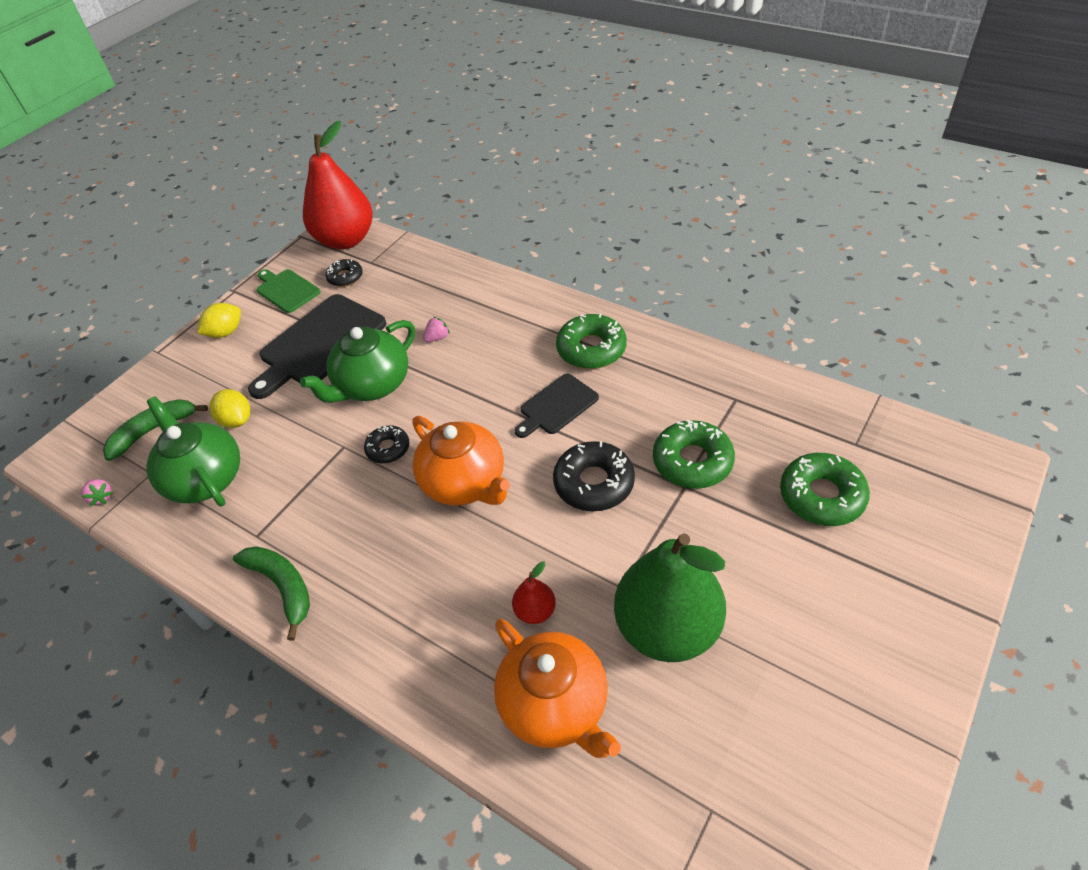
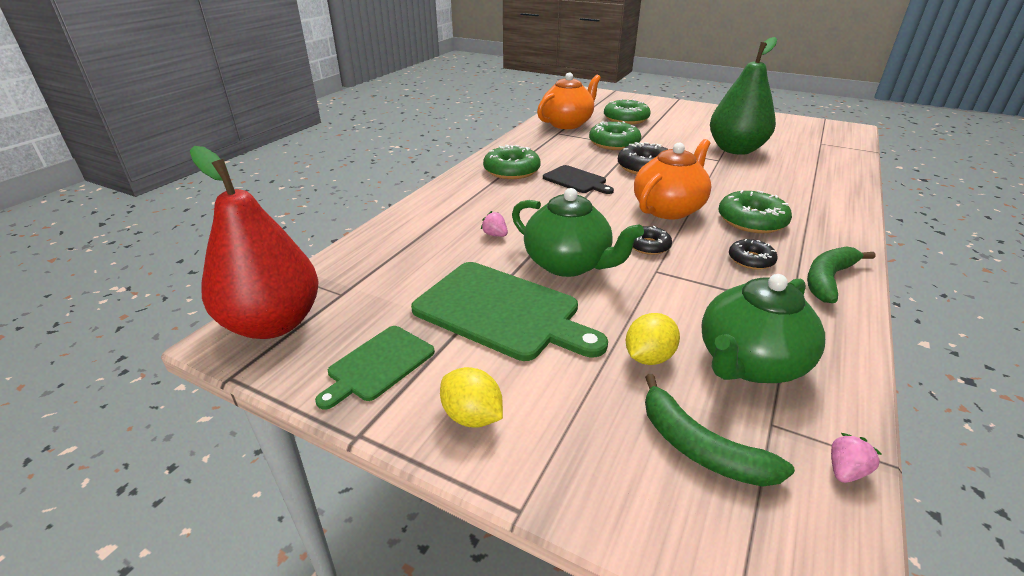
camera: 100 degrees left, 15 degrees down
black cutting board [248,294,387,399] -> green cutting board [411,262,608,361]
black donut [326,259,363,287] -> black donut moved to [729,239,778,270]
orange teapot [494,619,621,758] -> orange teapot moved to [537,72,601,129]
red pear [512,561,556,624] -> none
none -> green donut [719,190,792,233]

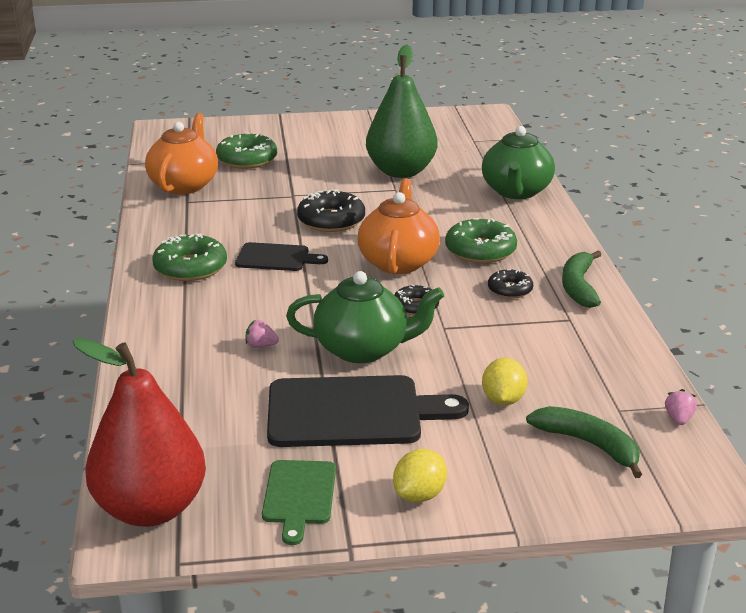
camera: 35 degrees left, 5 degrees down
green cutting board [411,262,608,361] -> black cutting board [267,375,469,447]
yellow lemon [440,367,503,427] -> yellow lemon turned 60 degrees counterclockwise [393,449,447,503]
green donut [589,121,641,150] -> none
green banana [645,374,795,487] -> green banana turned 150 degrees counterclockwise [526,406,642,478]
green teapot [702,274,825,383] -> green teapot moved to [482,126,555,199]

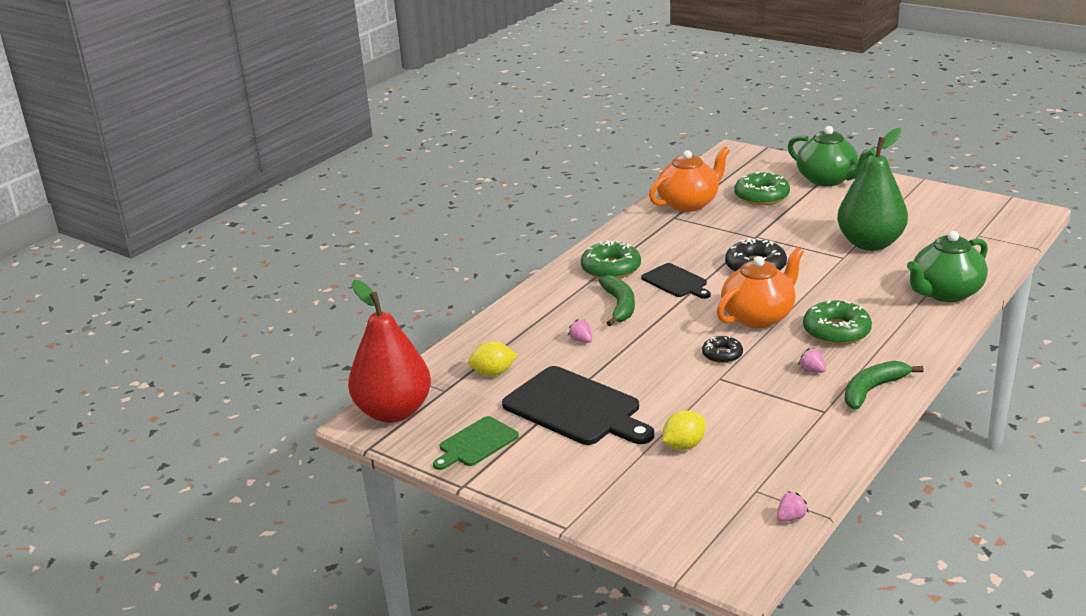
camera: 45 degrees right, 0 degrees up
green teapot [286,271,444,363] -> green teapot moved to [788,126,876,186]
yellow lemon [393,449,447,503] -> yellow lemon moved to [468,341,517,376]
black donut [488,269,533,299] -> pink strawberry [798,348,826,373]
green banana [526,406,642,478] -> green banana moved to [599,276,635,326]

